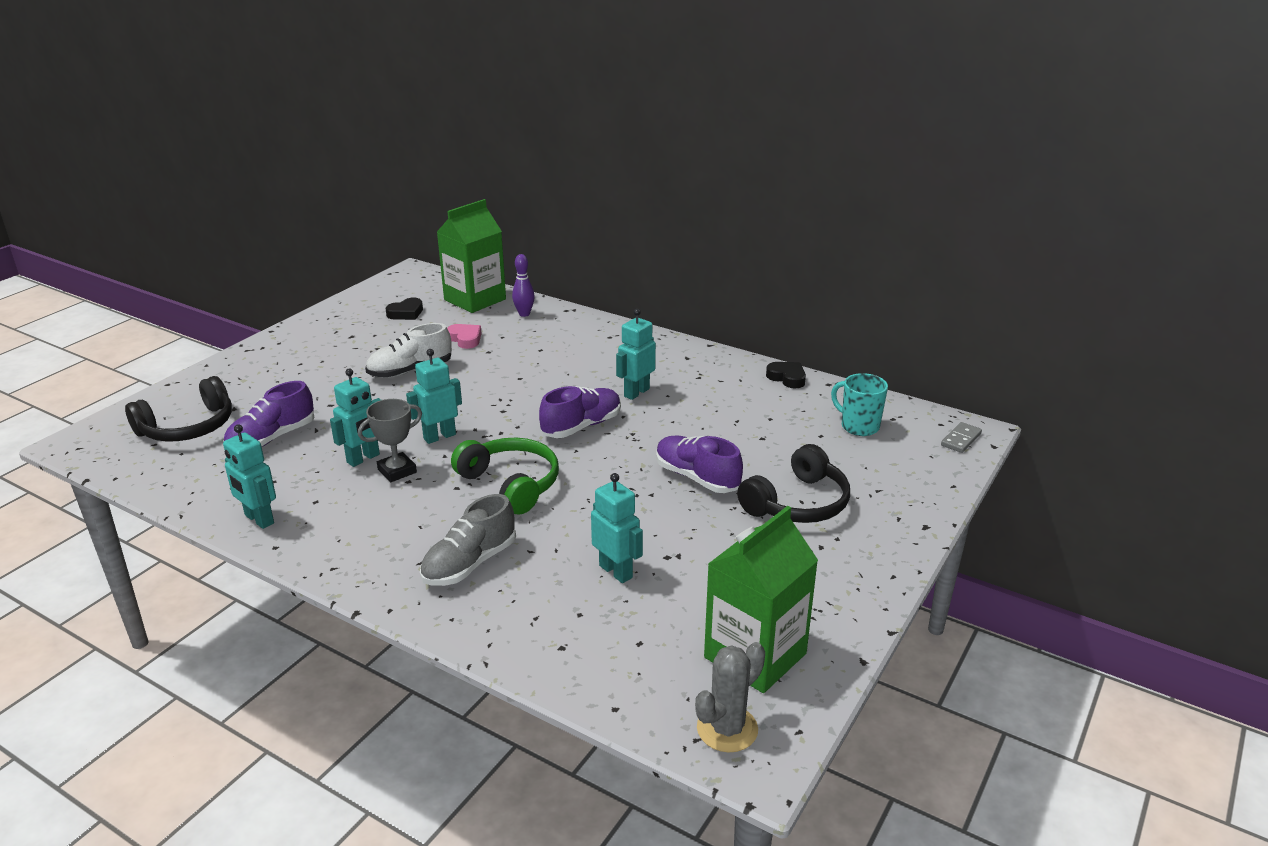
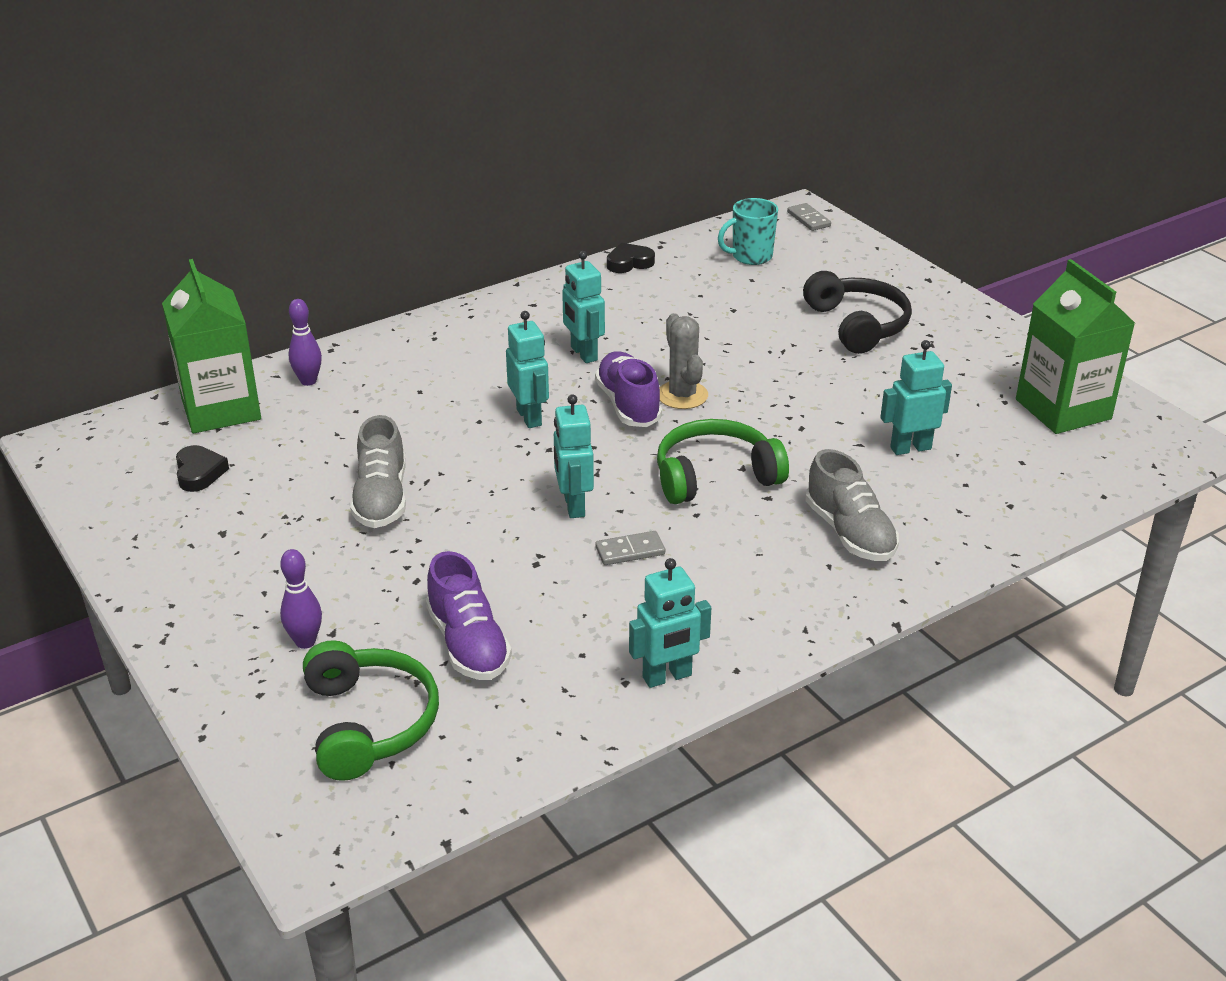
camera: 65 degrees left, 5 degrees up
black headphones [125,376,232,442] -> green headphones [303,640,439,781]
turquoise robot [330,369,381,467] -> turquoise robot moved to [506,311,549,428]
grey trophy [358,399,422,482] -> grey domino [595,531,665,565]
white shoe [365,323,452,378] -> grey shoe [350,415,406,528]
pink heart [447,324,482,349] -> none
purple shoe [656,435,743,493] -> none
grey cactus [695,642,765,752] -> grey cactus moved to [659,313,708,409]
none -> purple bowling pin [280,549,322,649]

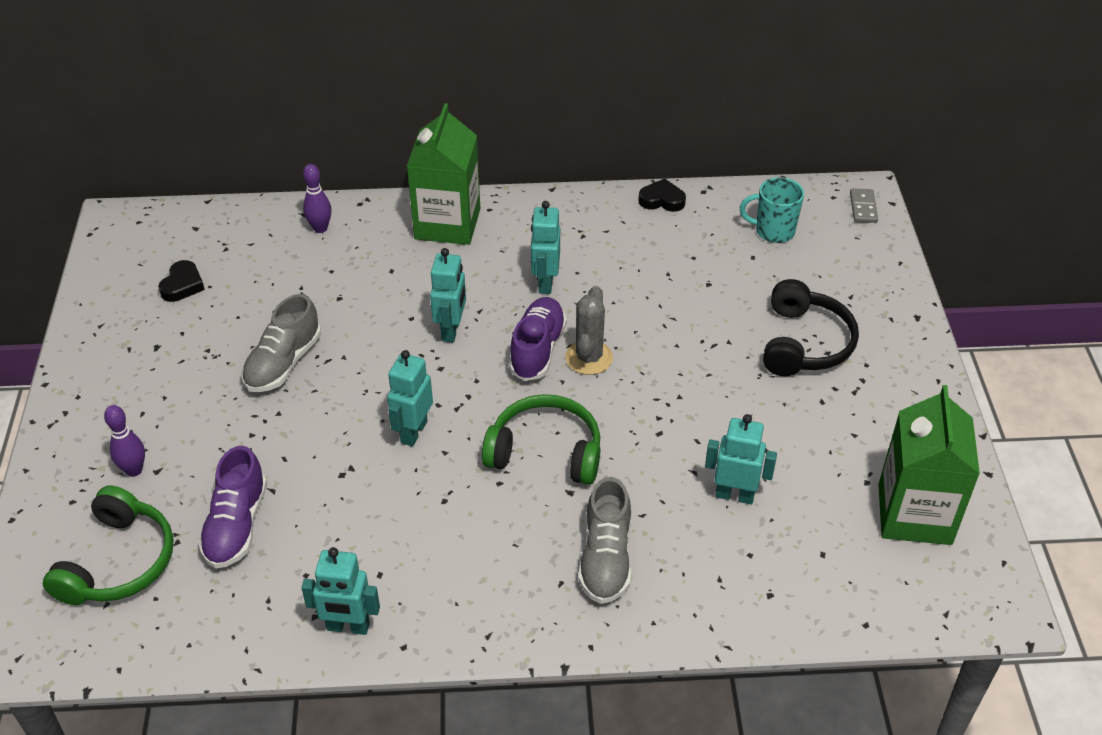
camera: 30 degrees right, 10 degrees up
green carton [162,259,261,433] -> green carton moved to [407,103,480,245]
grey domino [595,531,665,565] -> none

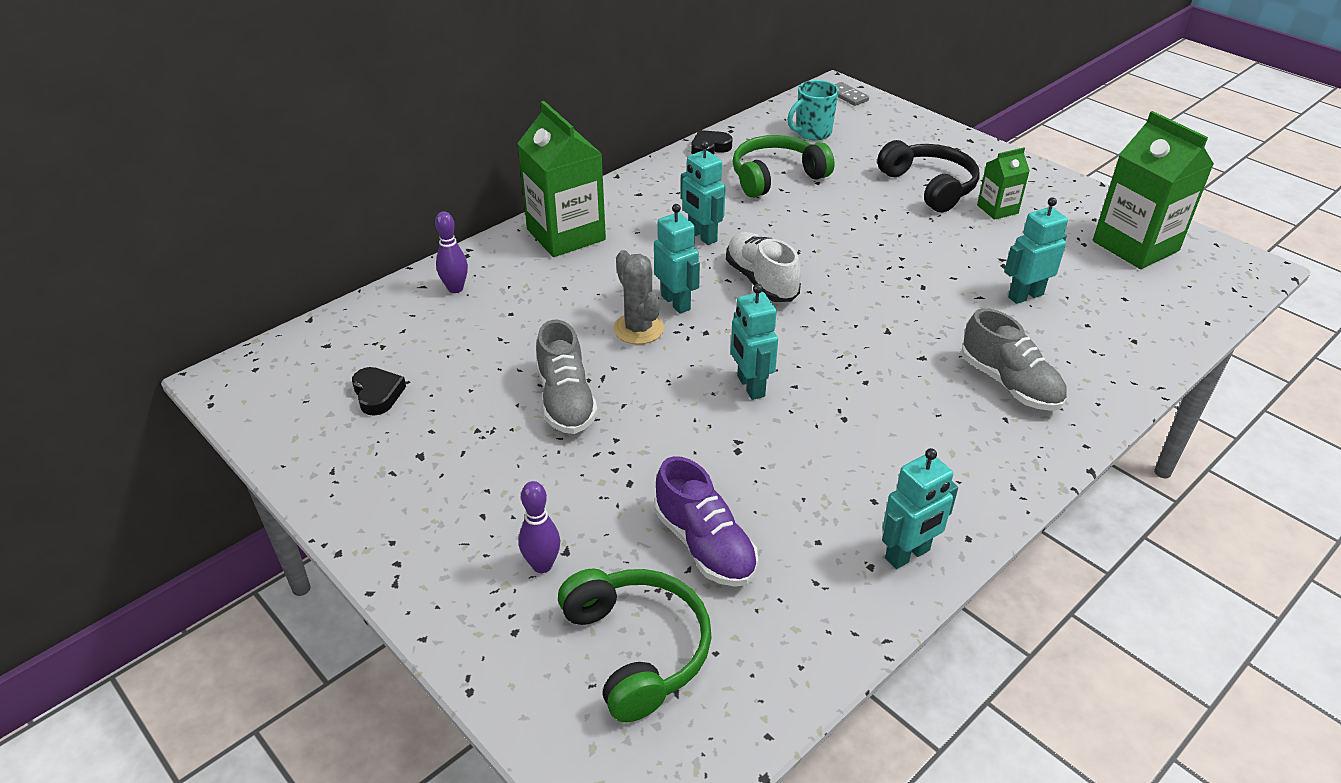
camera: 40 degrees left, 5 degrees down
green headphones [482,394,600,485] -> green headphones moved to [732,135,835,198]
purple shoe [509,297,567,381] -> white shoe [726,232,801,302]
grey cactus [565,286,613,375] -> grey cactus moved to [613,250,664,344]
none -> green carton [977,148,1030,220]

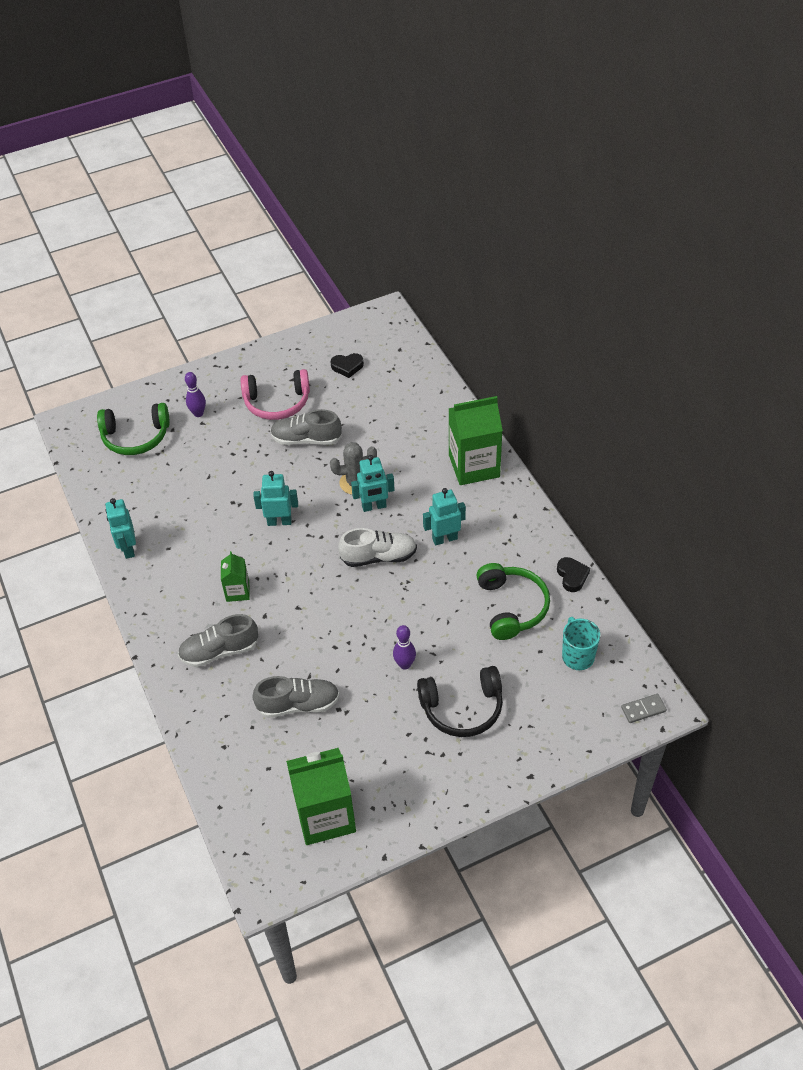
camera: 110 degrees right, 10 degrees up
purple bowling pin [435,211,468,293] -> purple bowling pin moved to [393,625,416,670]
purple shoe [654,456,758,587] -> none
green carton [977,148,1030,220] -> green carton moved to [221,551,250,602]
turquoise robot [1004,197,1068,304] -> grey shoe [252,676,340,718]
none -> pink headphones [241,369,310,420]

